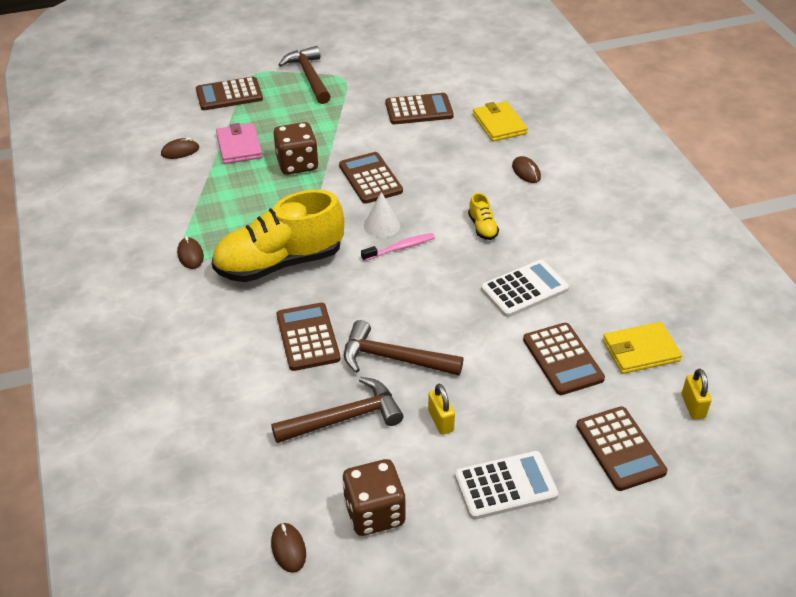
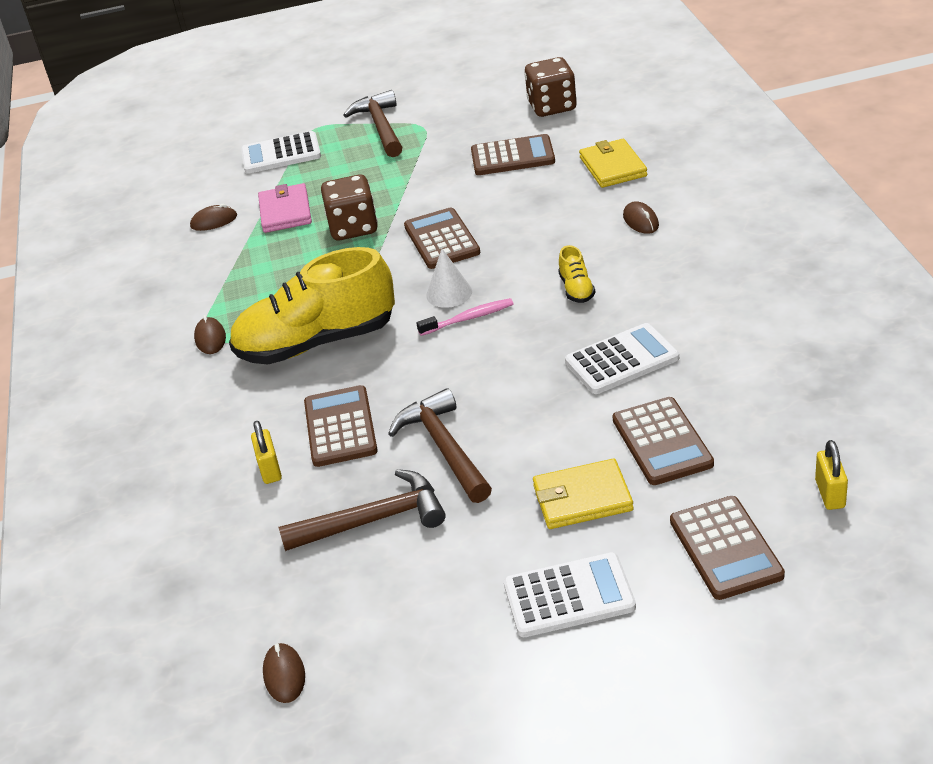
camera: 10 degrees right, 5 degrees down
brown calculator [196,77,263,110] -> white calculator [241,131,321,174]
brown dice [342,459,406,536] -> brown dice moved to [525,57,577,117]
brown hammer [344,320,464,375] -> brown hammer turned 45 degrees clockwise [388,388,492,503]
yellow padlock [428,384,455,435] -> yellow padlock moved to [251,421,282,484]
yellow wallet [603,322,682,374] -> yellow wallet moved to [533,459,634,529]

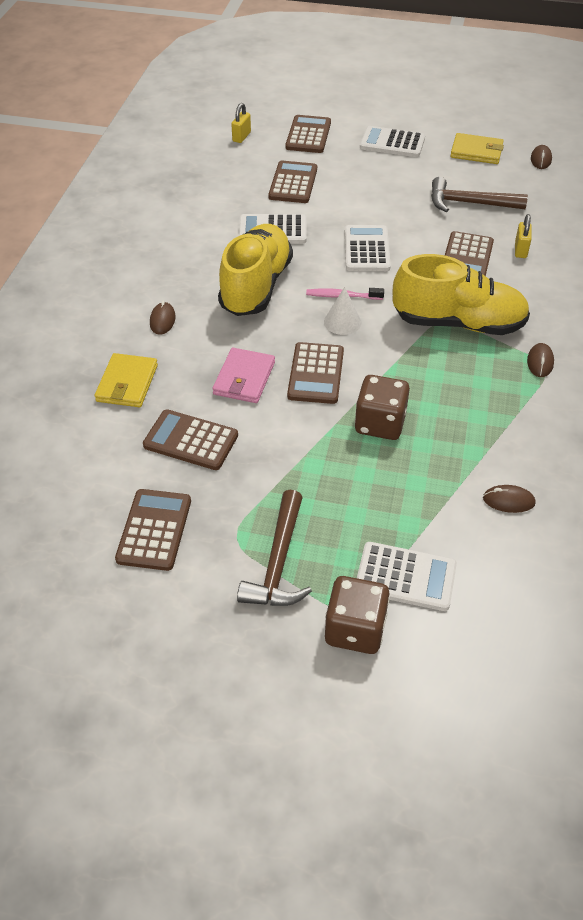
camera: 160 degrees left, 10 degrees up
pink wallet [258,183,312,233] -> pink wallet moved to [212,348,275,403]
brown hammer [388,388,492,503] -> none
brown dice [525,57,577,117] -> brown dice moved to [325,576,390,654]
yellow wallet [533,459,634,529] -> yellow wallet moved to [450,133,504,164]
yellow shoe [558,245,596,303] -> yellow shoe [218,224,293,316], size x2.49
none -> brown calculator [115,489,191,571]
none -> white calculator [345,225,391,271]

